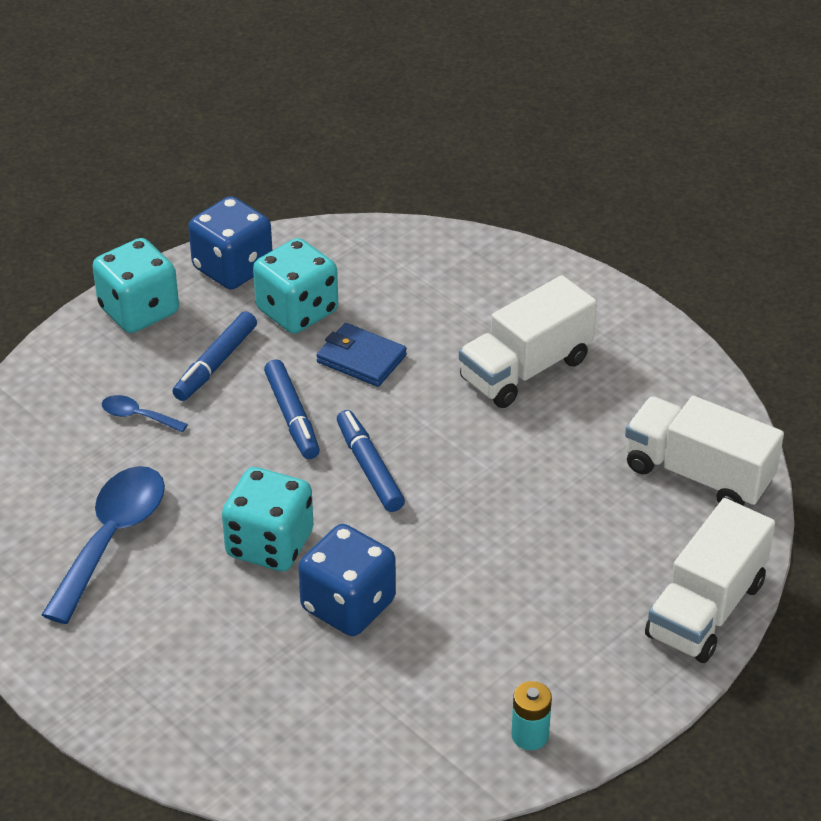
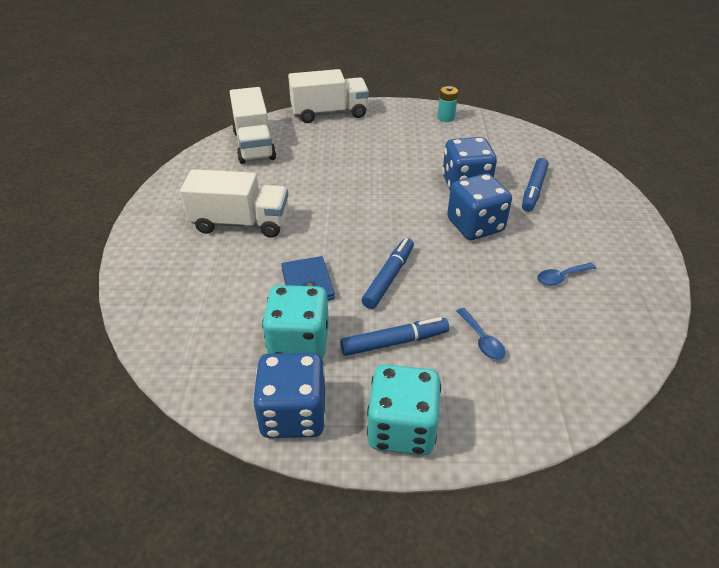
camera: 135 degrees left, 0 degrees up
blue spoon [42,466,165,624] -> blue spoon [537,263,596,286], size x0.47
turquoise dice [222,467,313,571] -> blue dice [447,173,512,240]
blue marker [337,410,405,512] -> blue marker moved to [522,158,549,212]

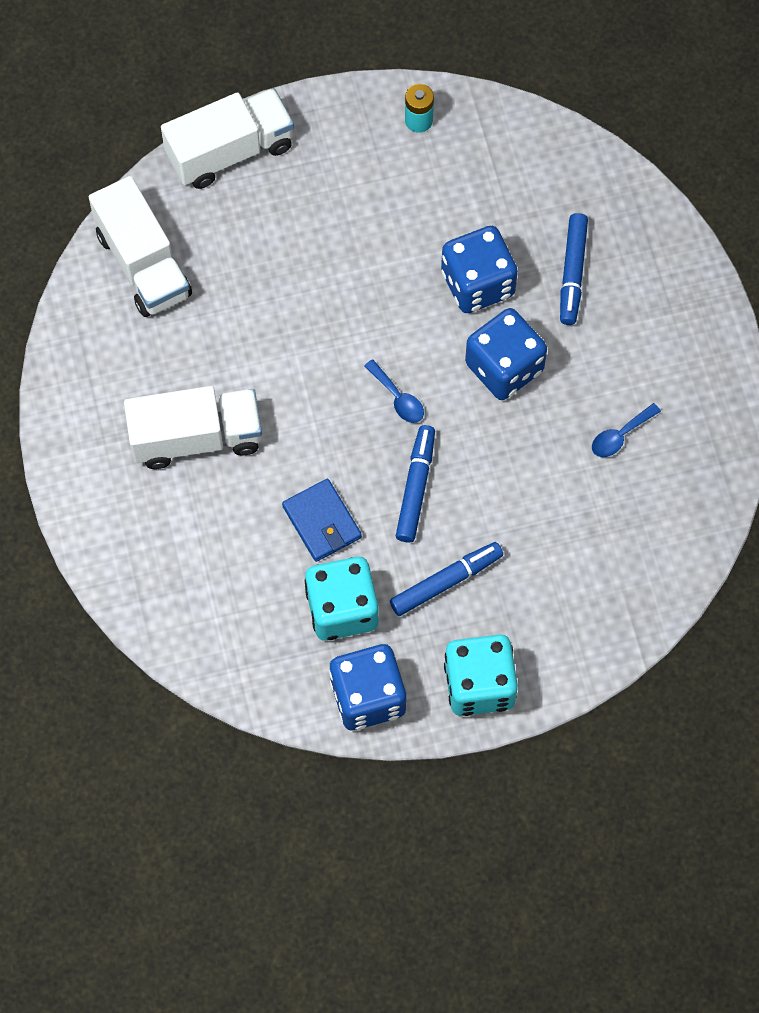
camera: 15 degrees left, 25 degrees up
blue spoon [456,308,505,360] -> blue spoon moved to [364,359,424,423]

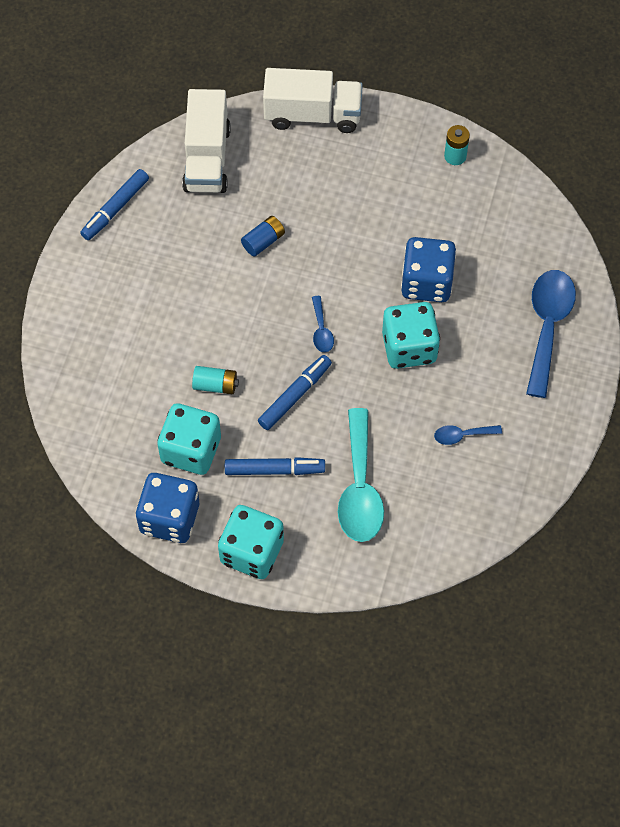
camera: 30 degrees right, 5 degrees down
white truck [124,386,262,469] -> none
blue wallet [282,479,362,562] -> turquoise battery [192,366,239,394]
blue dice [465,308,547,400] -> turquoise dice [382,302,440,369]
blue marker [560,213,588,325] -> blue marker moved to [80,169,149,240]
none -> blue battery [241,216,285,257]
none -> turquoise spoon [338,408,384,542]
none -> blue spoon [526,270,576,398]

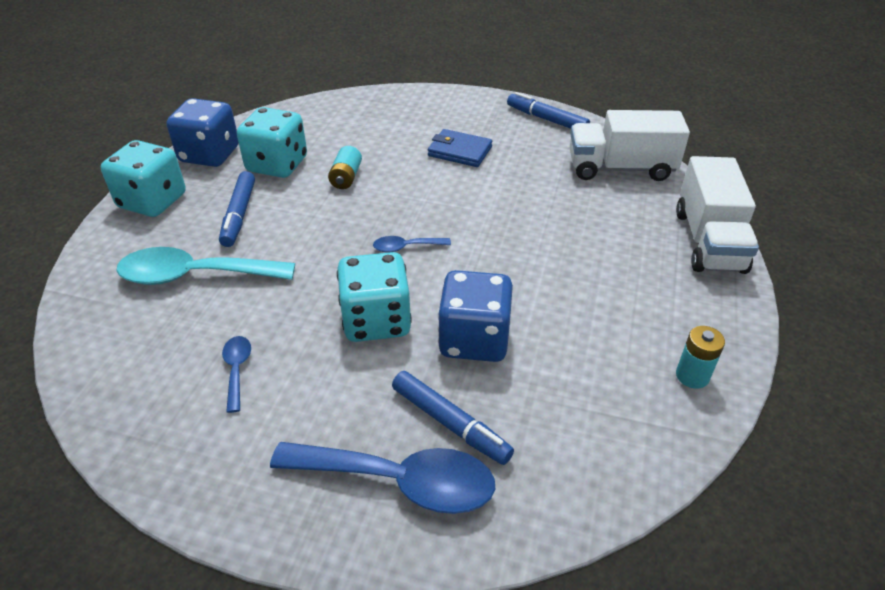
camera: 90 degrees right, 20 degrees down
blue battery [241,216,285,257] -> none
blue marker [258,355,332,430] -> blue marker moved to [392,371,514,465]
none -> blue wallet [428,129,492,167]

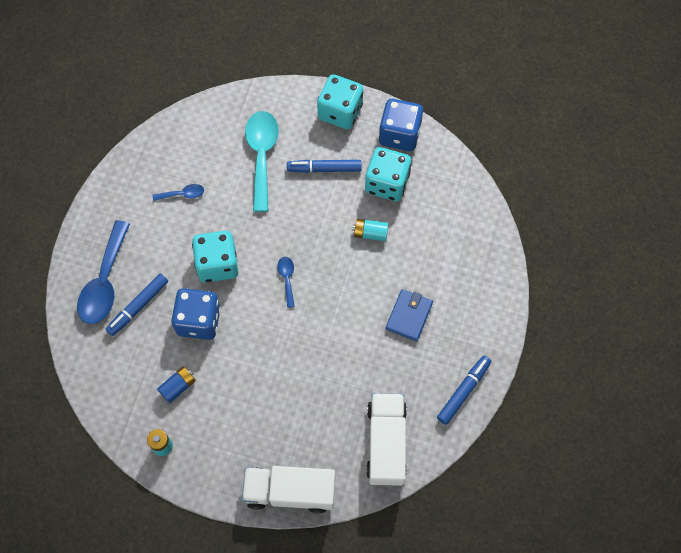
camera: 90 degrees right, 25 degrees up
none -> blue battery [157,367,196,403]

